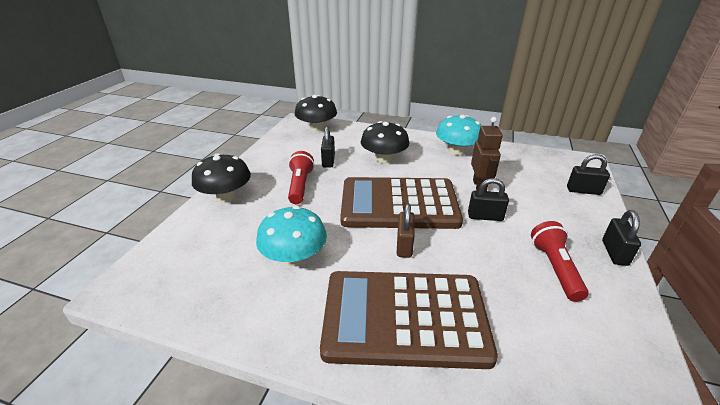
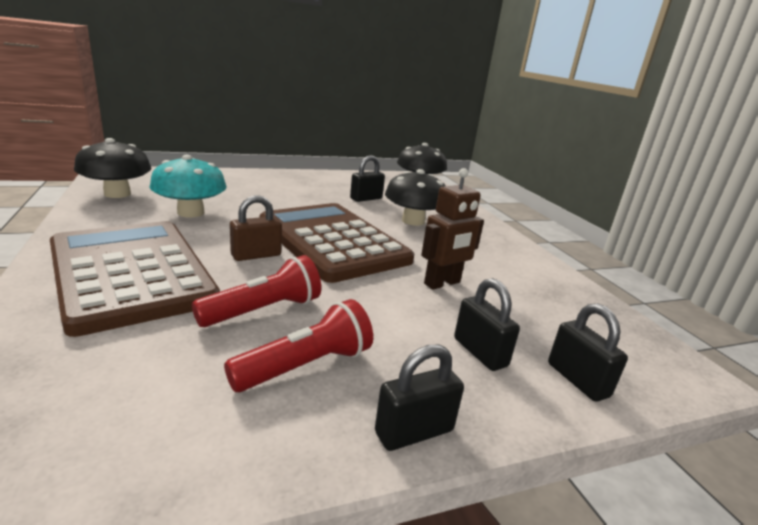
camera: 50 degrees right, 10 degrees down
black mushroom [192,153,251,203] -> black mushroom moved to [74,138,151,198]
red flashlight [288,151,315,204] -> red flashlight moved to [192,255,321,327]
turquoise mushroom [436,115,482,155] -> none
black padlock [468,178,509,221] -> black padlock moved to [454,278,520,371]

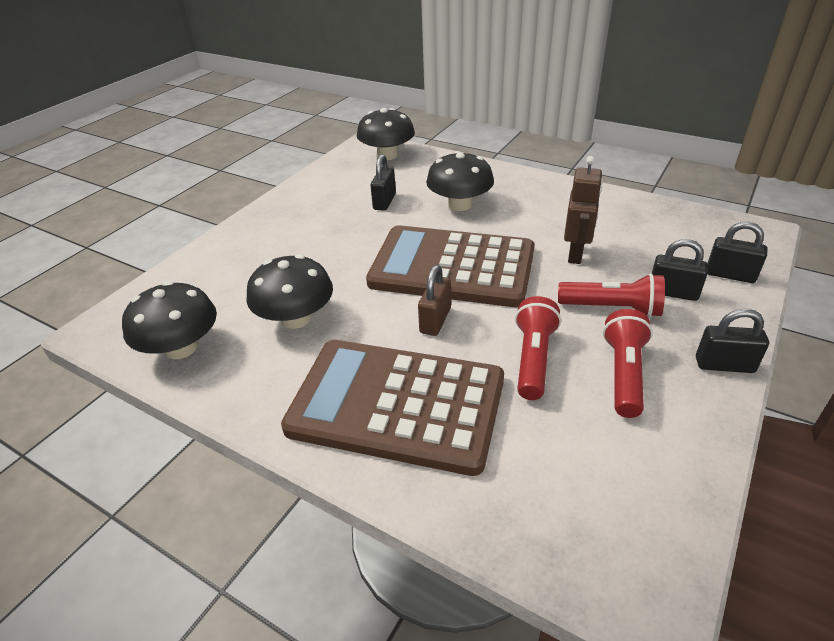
camera: 35 degrees left, 15 degrees up
turquoise mushroom [149,155,227,217] -> black mushroom [246,254,333,329]
black padlock [375,345,464,451] -> black padlock turned 75 degrees clockwise [696,309,769,373]
none -> red flashlight [558,273,665,317]

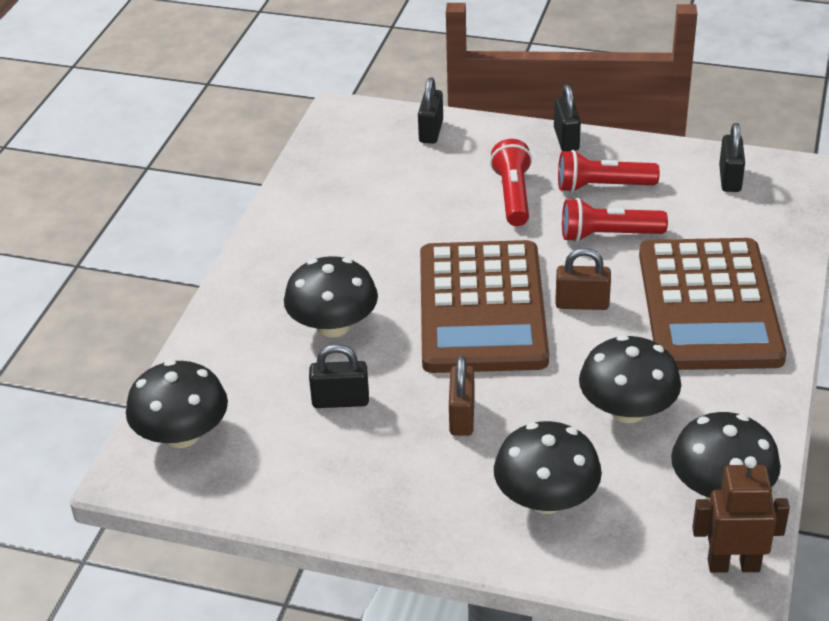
camera: 105 degrees left, 0 degrees up
brown robot [564,156,603,264] -> brown robot moved to [692,456,790,573]
black padlock [652,239,708,301] -> black padlock moved to [719,123,745,192]
none -> brown padlock [449,355,475,436]
none -> black mushroom [494,421,602,514]

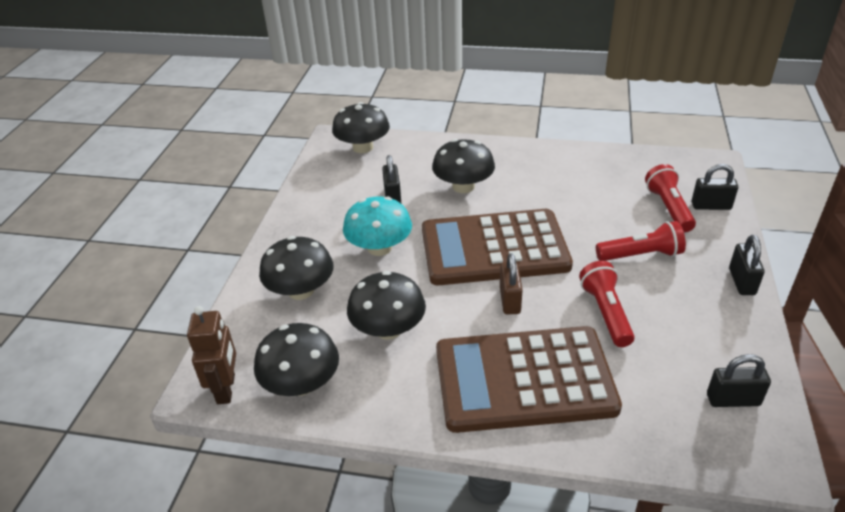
camera: 85 degrees right, 0 degrees up
brown padlock [449,355,475,436] -> turquoise mushroom [343,196,412,256]
black padlock [554,85,581,151] -> black padlock turned 75 degrees counterclockwise [729,235,764,295]
red flashlight [558,150,660,193] -> red flashlight moved to [645,164,696,232]

